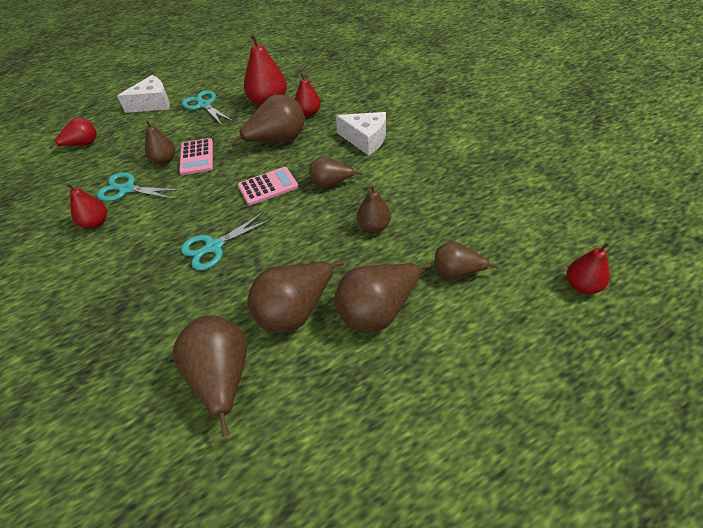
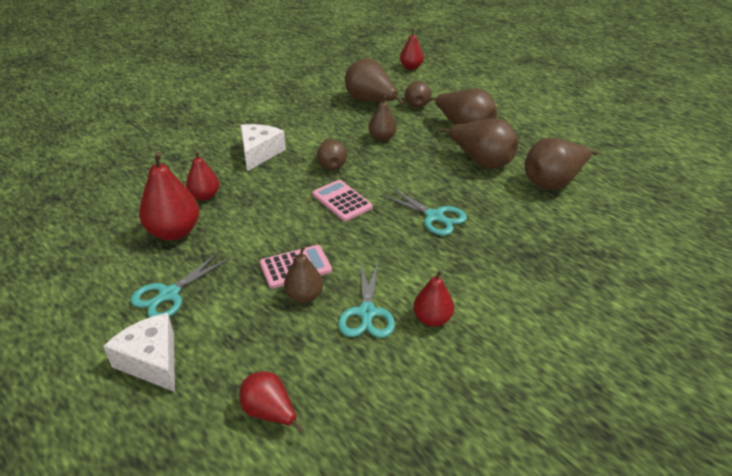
camera: 105 degrees left, 10 degrees down
brown pear [229,94,305,146] -> brown pear moved to [345,59,404,105]

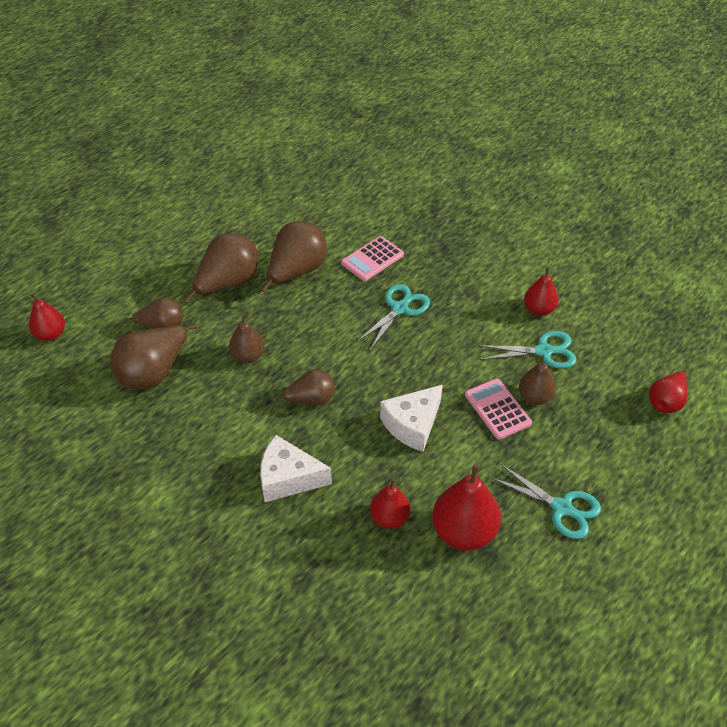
camera: 95 degrees left, 10 degrees up
white cheese [103,313,175,392] -> white cheese moved to [380,385,443,452]
pink calculator [312,180,373,221] -> pink calculator moved to [341,236,404,281]
brown pear [525,138,598,190] -> none

